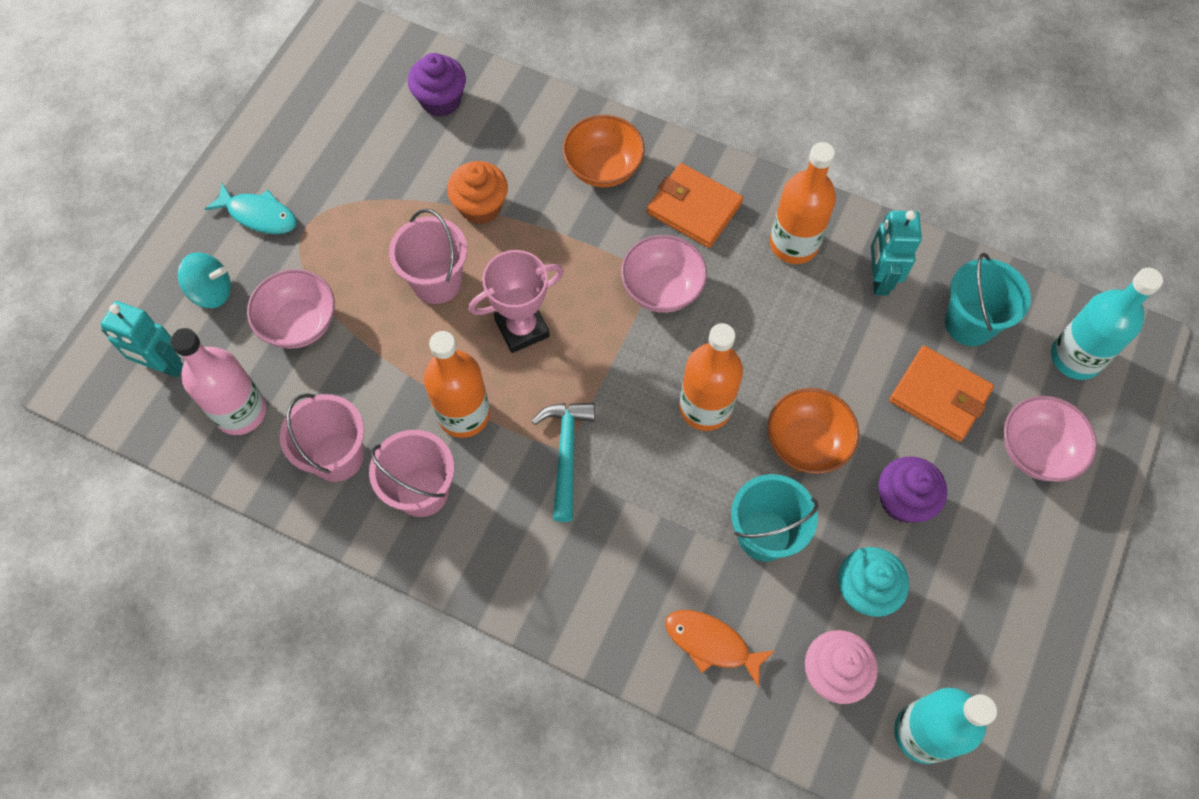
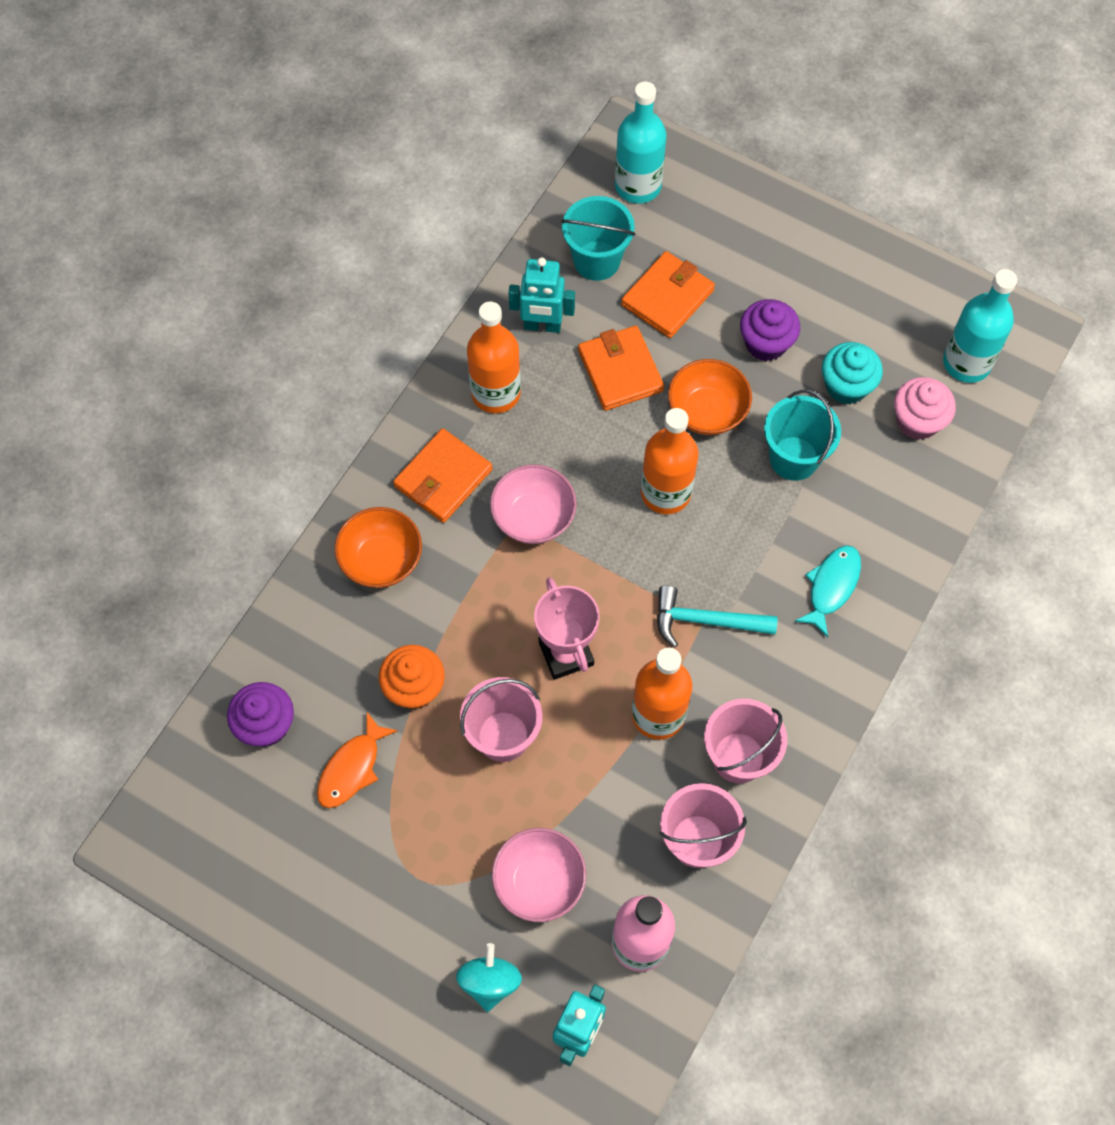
camera: 85 degrees left, 0 degrees up
turquoise fish [205,183,297,234] -> turquoise fish moved to [795,545,861,637]
orange fish [665,610,774,687] -> orange fish moved to [317,712,398,808]
pink bowl [1004,396,1097,482] -> none
none -> orange wallet [578,326,664,411]

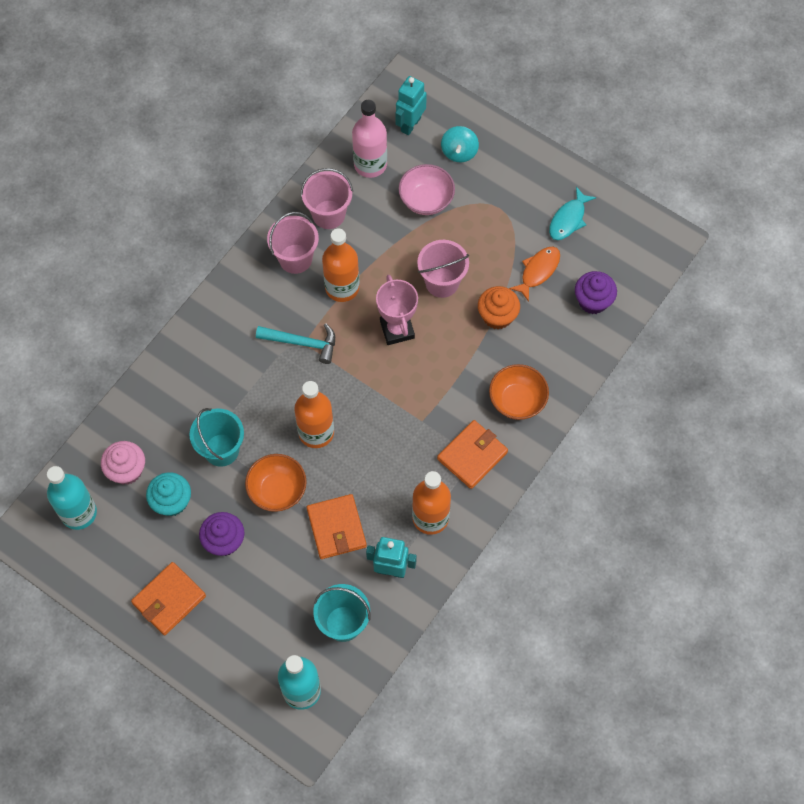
camera: 175 degrees left, 0 degrees up
pink bowl [490,464,577,544] -> none
orange wallet [621,251,715,338] -> orange wallet moved to [131,562,206,635]
turquoise fish [795,545,861,637] -> turquoise fish moved to [549,187,596,240]

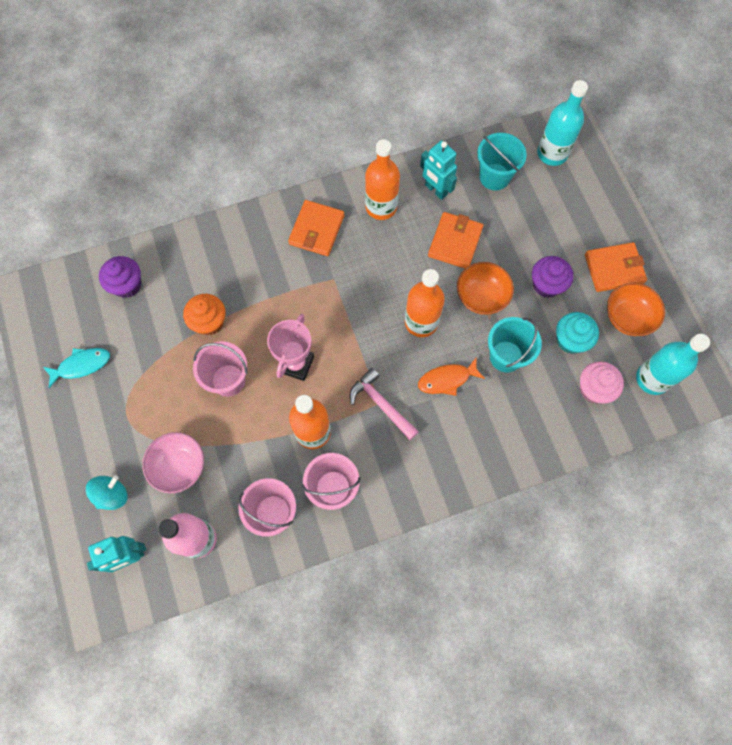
camera: 145 degrees left, 5 degrees up
turquoise hammer [256,323,335,364] -> pink hammer [350,368,419,440]
orange wallet [437,420,508,489] -> orange wallet turned 60 degrees counterclockwise [288,200,344,256]
orange bowl [489,364,549,420] -> orange bowl moved to [607,283,665,336]
orange fish [509,246,560,302] -> orange fish moved to [418,357,485,396]

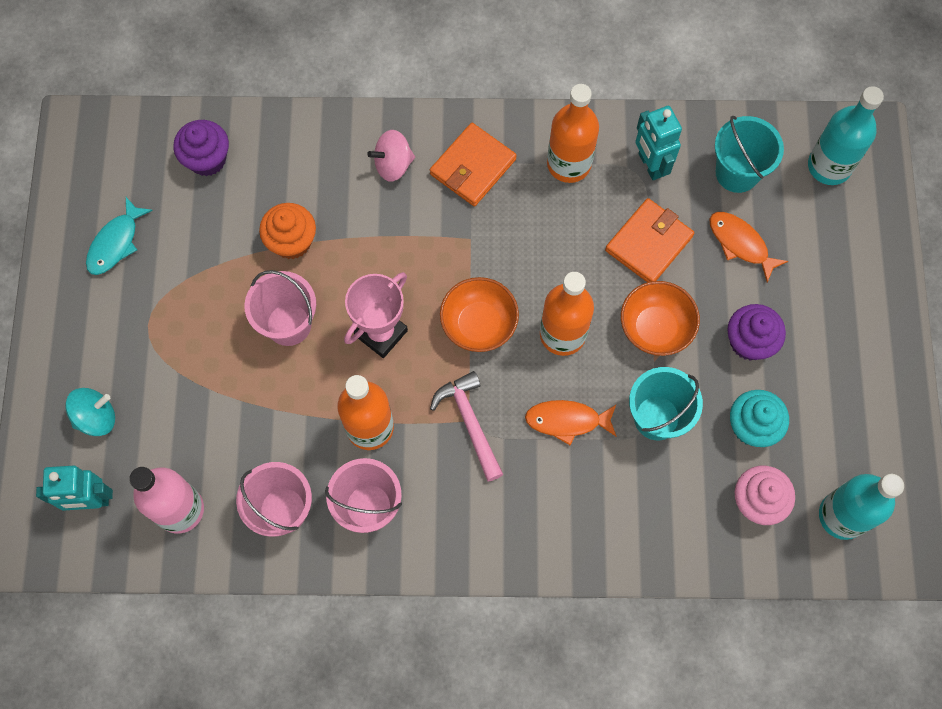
camera: 20 degrees right, 0 degrees up
turquoise fish [43,348,110,388] -> turquoise fish turned 120 degrees clockwise [86,197,153,275]
pink bowl [142,432,204,493] -> none
orange wallet [585,242,647,292] -> none
orange bowl [607,283,665,336] -> orange bowl moved to [440,277,519,352]
none -> pink spinning top [367,130,415,182]
none -> orange fish [710,212,788,282]

